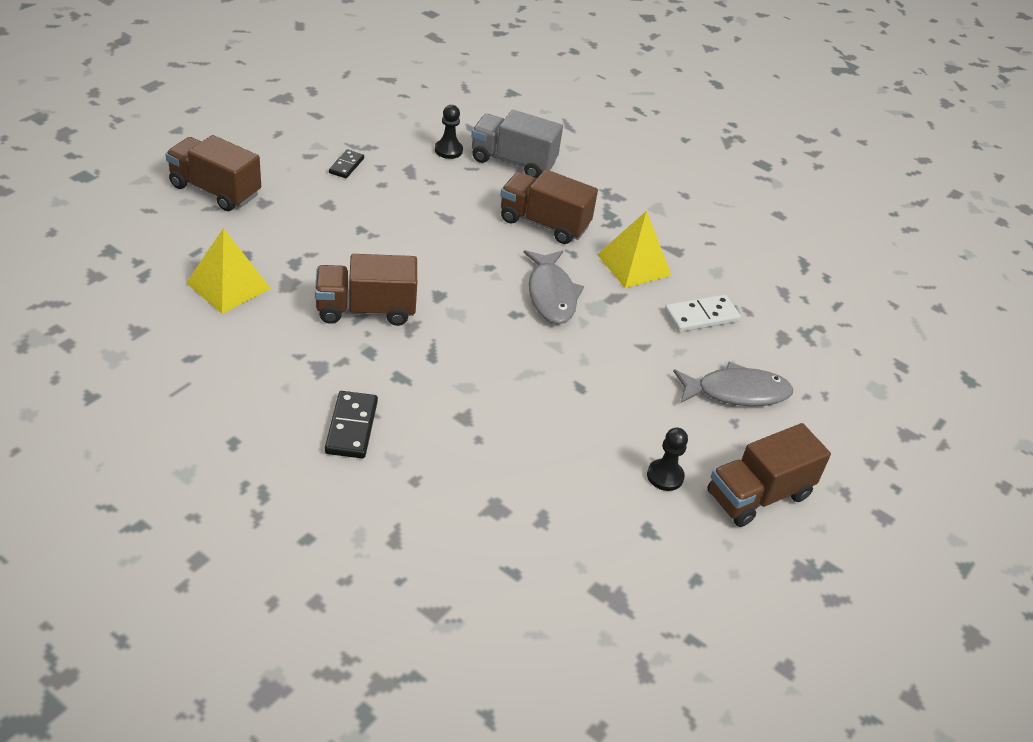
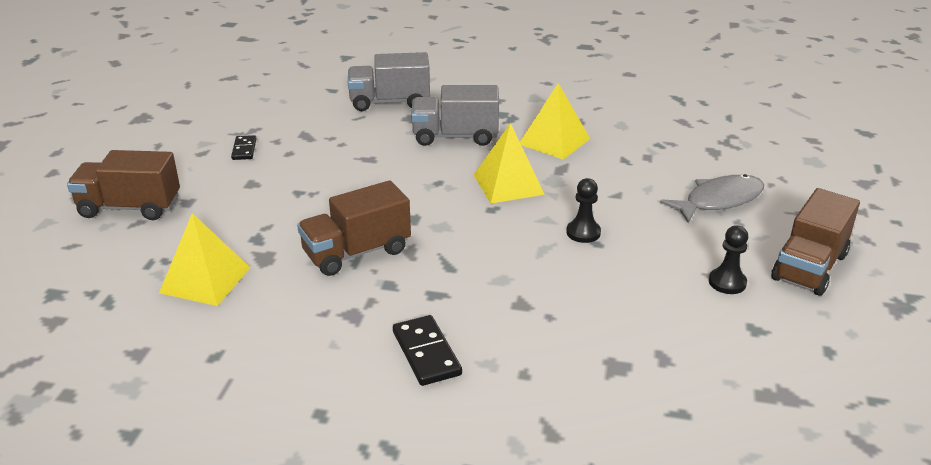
camera: 20 degrees left, 10 degrees down
black pawn [435,105,463,159] -> black pawn moved to [566,178,601,243]
brown truck [500,170,598,244] -> grey truck [411,85,499,146]
grey fish [523,250,584,324] -> yellow pyramid [474,123,545,203]
white domino [665,295,741,332] -> none

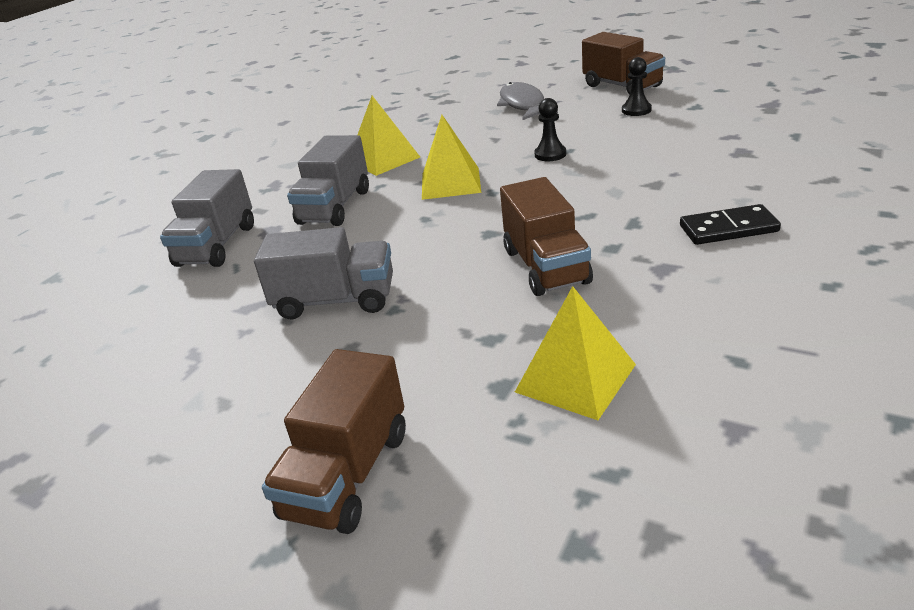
camera: 70 degrees left, 0 degrees up
black domino [231,135,257,160] -> none
none -> grey truck [254,227,393,319]

